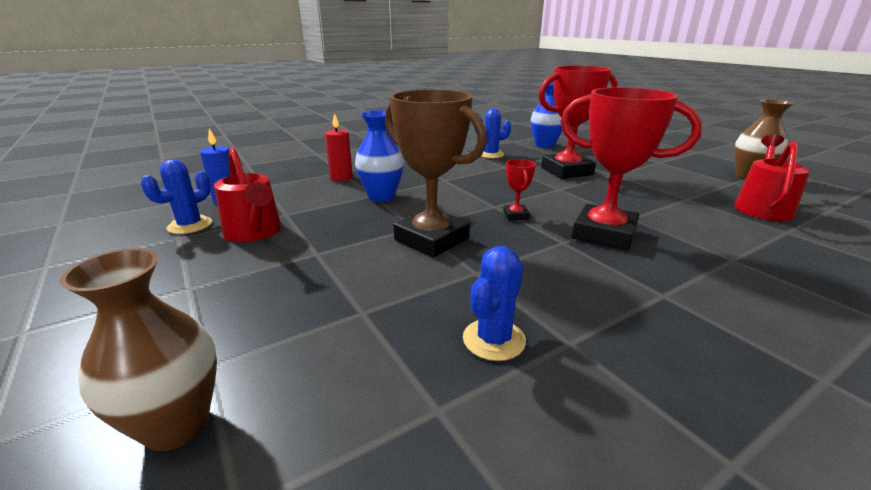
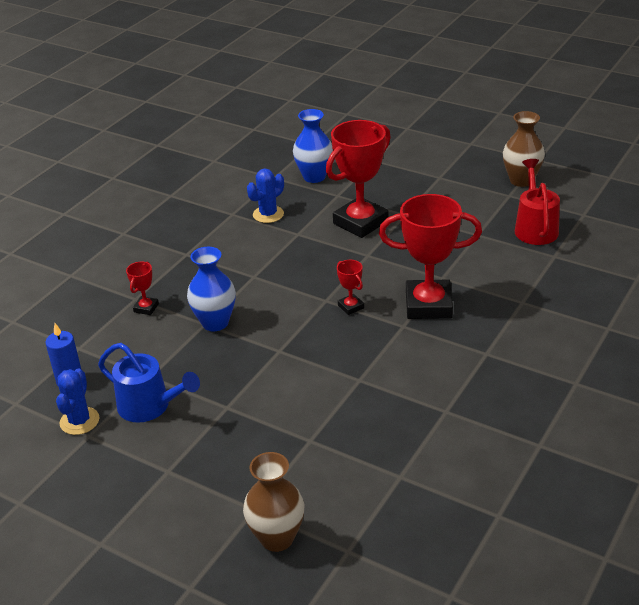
camera: 25 degrees left, 10 degrees up
red watering can [214,148,281,242] -> blue watering can [98,343,200,423]
red candle [325,113,353,181] -> red trophy [126,262,159,315]
brown trophy [385,89,487,258] -> none
blue cactus [463,246,526,361] -> none

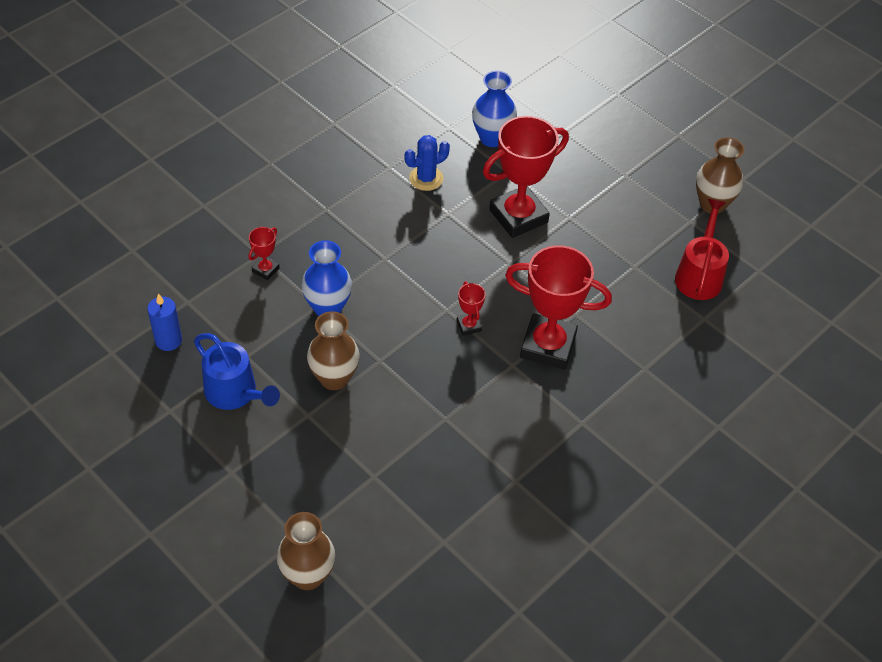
camera: 10 degrees right, 15 degrees up
blue cactus [56,369,99,435] -> none
none -> brown vase [307,311,360,390]

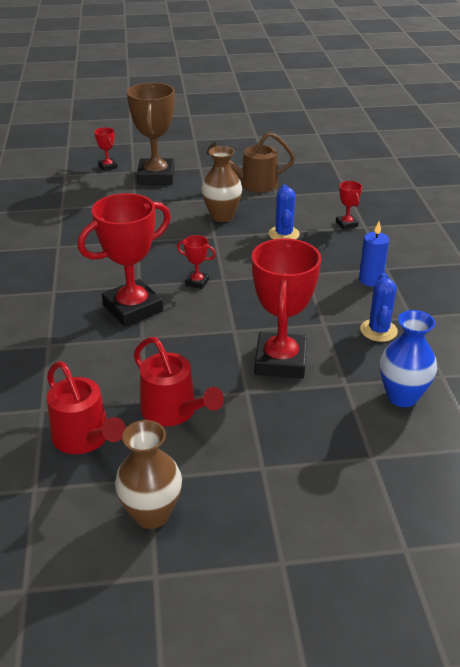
camera: 130 degrees right, 15 degrees down
blue candle [147,293,182,351] -> blue candle moved to [359,222,389,287]
blue watering can [194,333,280,410] -> brown watering can [207,132,295,193]
brown vase [277,512,335,590] -> red trophy [94,127,118,171]
blue vase [301,240,352,316] -> blue cactus [269,184,300,239]
none -> brown trophy [127,82,175,185]
none -> red watering can [134,337,224,427]

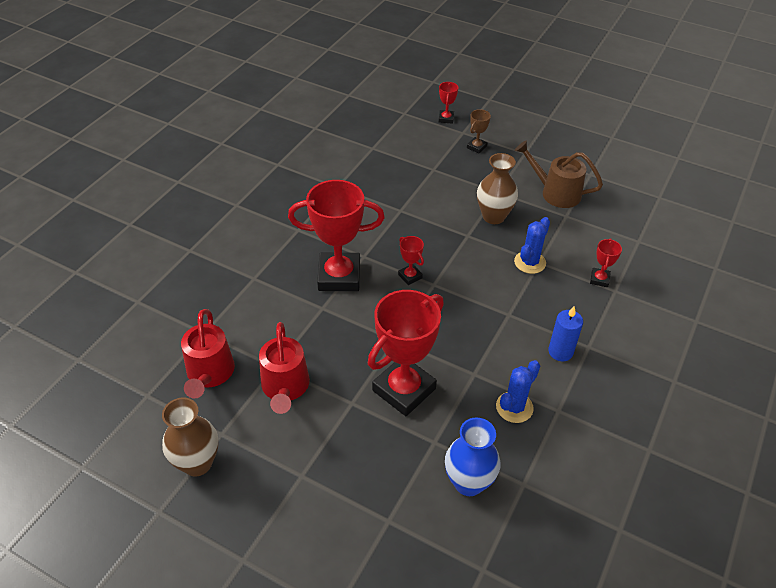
camera: 35 degrees right, 10 degrees up
brown trophy [127,82,175,185] -> brown trophy [467,109,491,154], size x0.44

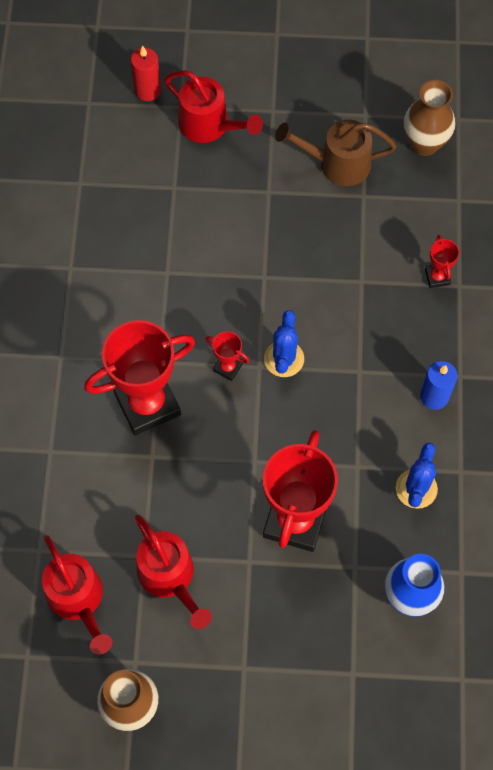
camera: 25 degrees left, 20 degrees up
red trophy [439,82,458,124] -> red candle [131,46,161,101]
brown trophy [467,109,491,154] -> red watering can [164,70,263,143]
brown vase [477,153,518,224] -> brown vase moved to [404,80,455,156]
blue cactus [514,217,550,274] -> blue cactus moved to [264,310,304,377]

